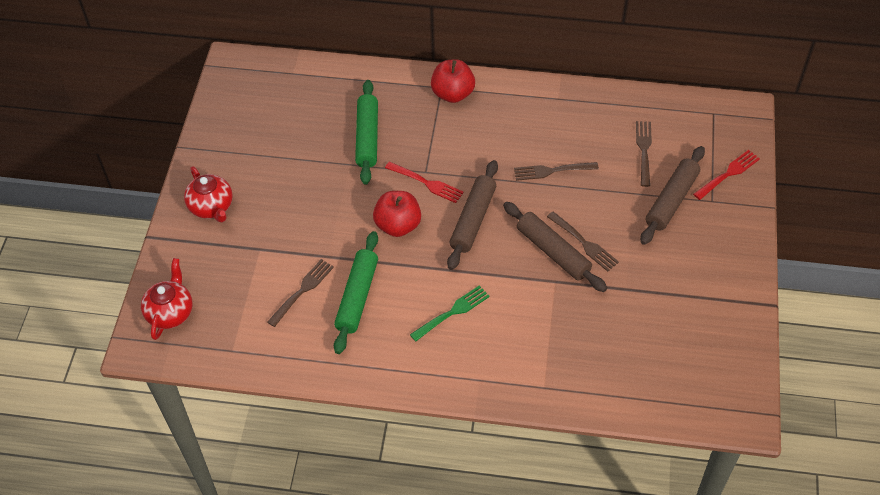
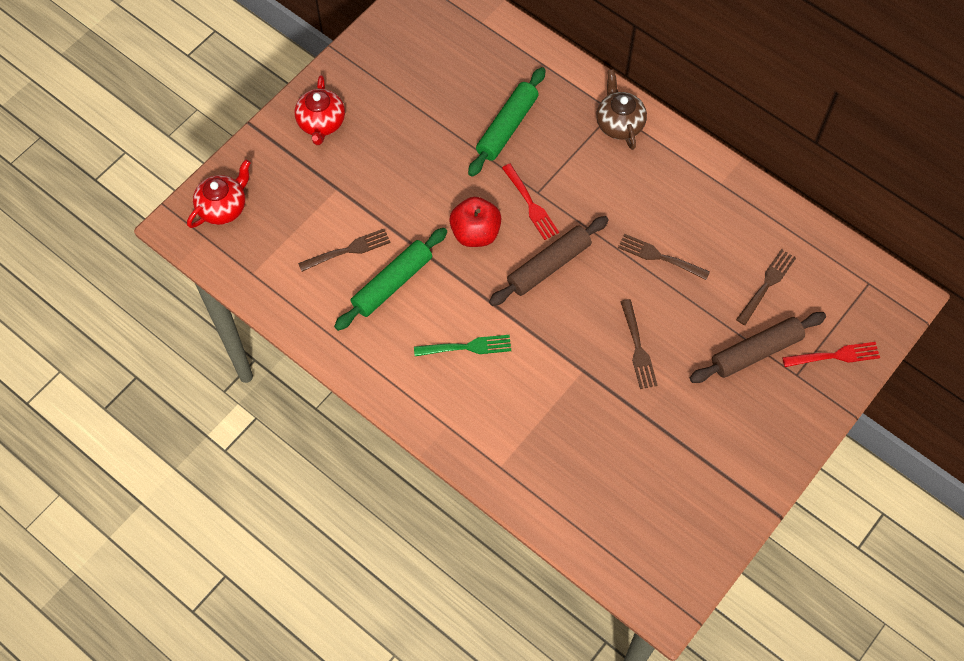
camera: 30 degrees right, 10 degrees up
red apple [431,59,475,103] -> brown teapot [596,69,647,150]
brown rolling pin [503,202,607,292] -> none

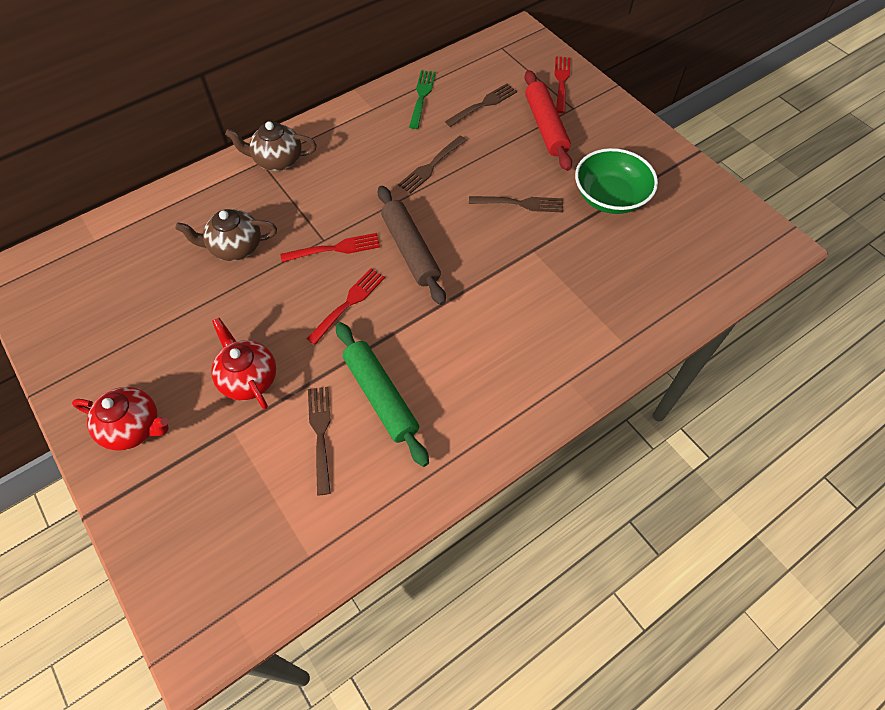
camera: 75 degrees left, 5 degrees down
red teapot [187,160,251,228] -> red teapot moved to [211,318,276,409]
green fork [414,335,511,356] -> green fork moved to [409,70,436,129]
red apple [449,197,501,247] -> red fork [307,268,385,345]
green rolling pin [468,67,546,177] -> brown teapot [175,209,277,261]
brown rolling pin [690,312,826,383] -> red rolling pin [525,70,572,171]
brown fork [736,249,796,325] -> brown fork turned 90 degrees clockwise [445,83,517,127]
none -> green bowl [575,148,658,214]

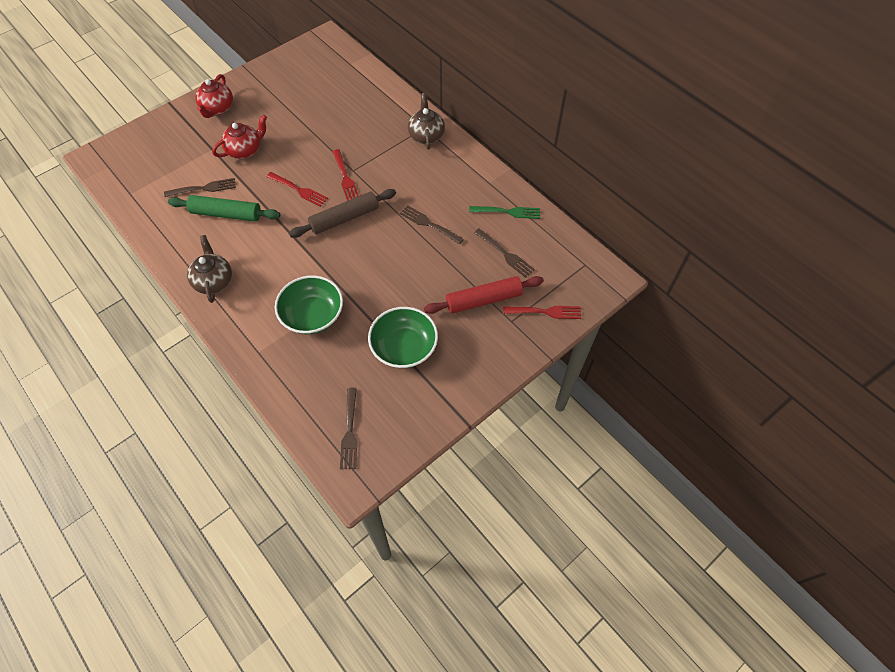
camera: 85 degrees right, 0 degrees up
brown teapot [175,209,277,261] -> brown teapot moved to [187,235,232,303]
green rolling pin [336,322,429,467] -> green rolling pin turned 45 degrees clockwise [168,195,280,222]
brown fork [469,196,563,213] -> brown fork moved to [340,388,357,469]
none -> green bowl [275,275,343,334]

